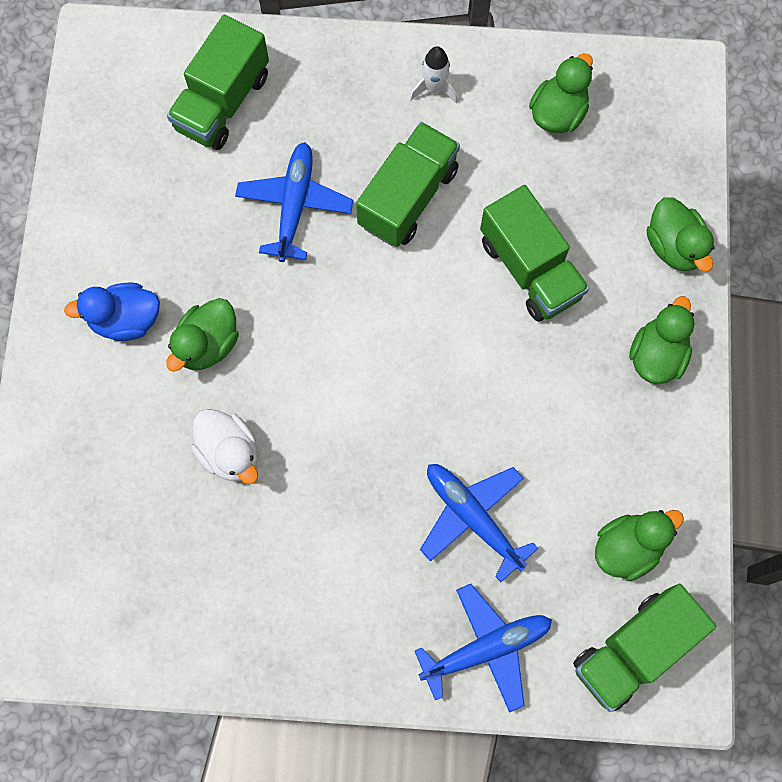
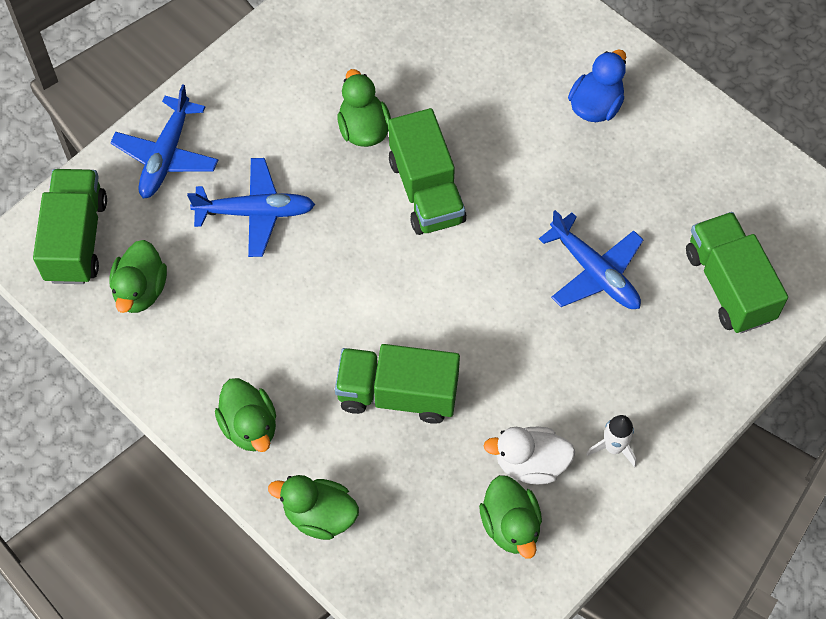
camera: 130 degrees right, 10 degrees down
green duck [166,298,239,372] -> green duck moved to [338,69,391,147]
white duck [191,409,258,484] -> white duck moved to [483,427,575,484]
green truck [356,122,460,247] -> green truck moved to [389,108,466,235]

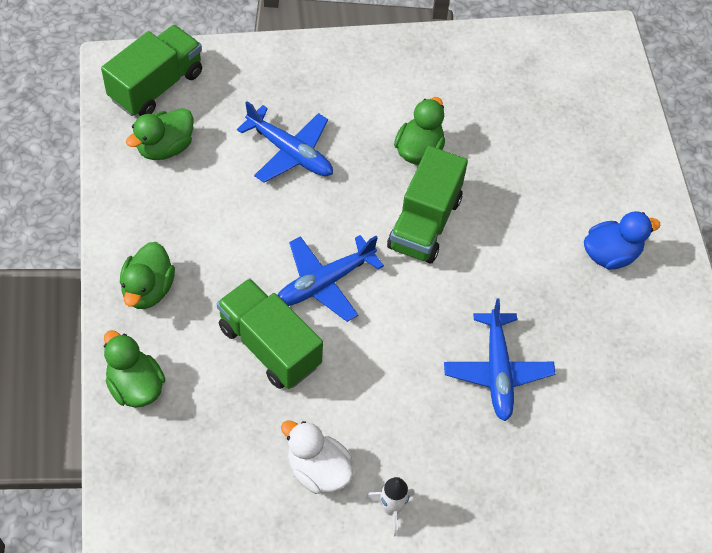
camera: 35 degrees right, 5 degrees down
blue plane [110,84,218,198] -> blue plane moved to [277,235,384,322]
green duck [479,475,542,559] -> none
green truck [686,212,788,333] -> none

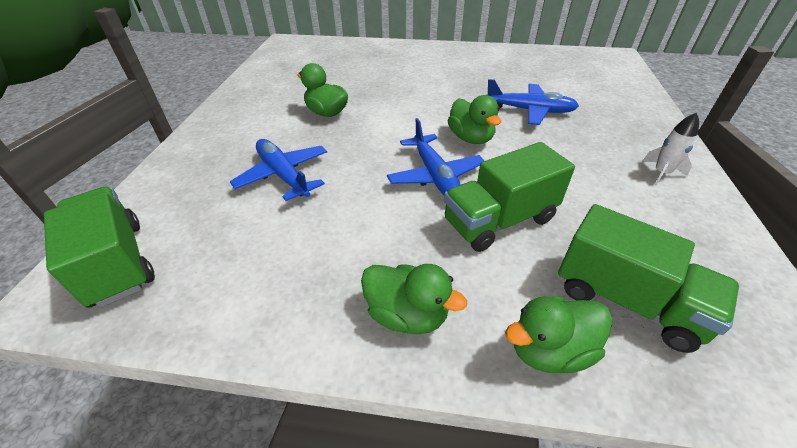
camera: 70 degrees left, 15 degrees down
green duck [126,108,193,160] -> green duck moved to [448,95,501,144]
blue plane [237,101,333,183] -> blue plane turned 90 degrees counterclockwise [230,139,327,201]
white duck [281,420,353,494] -> none
green truck [387,146,468,263] -> green truck moved to [558,204,739,353]
blue duck [584,211,661,269] -> none

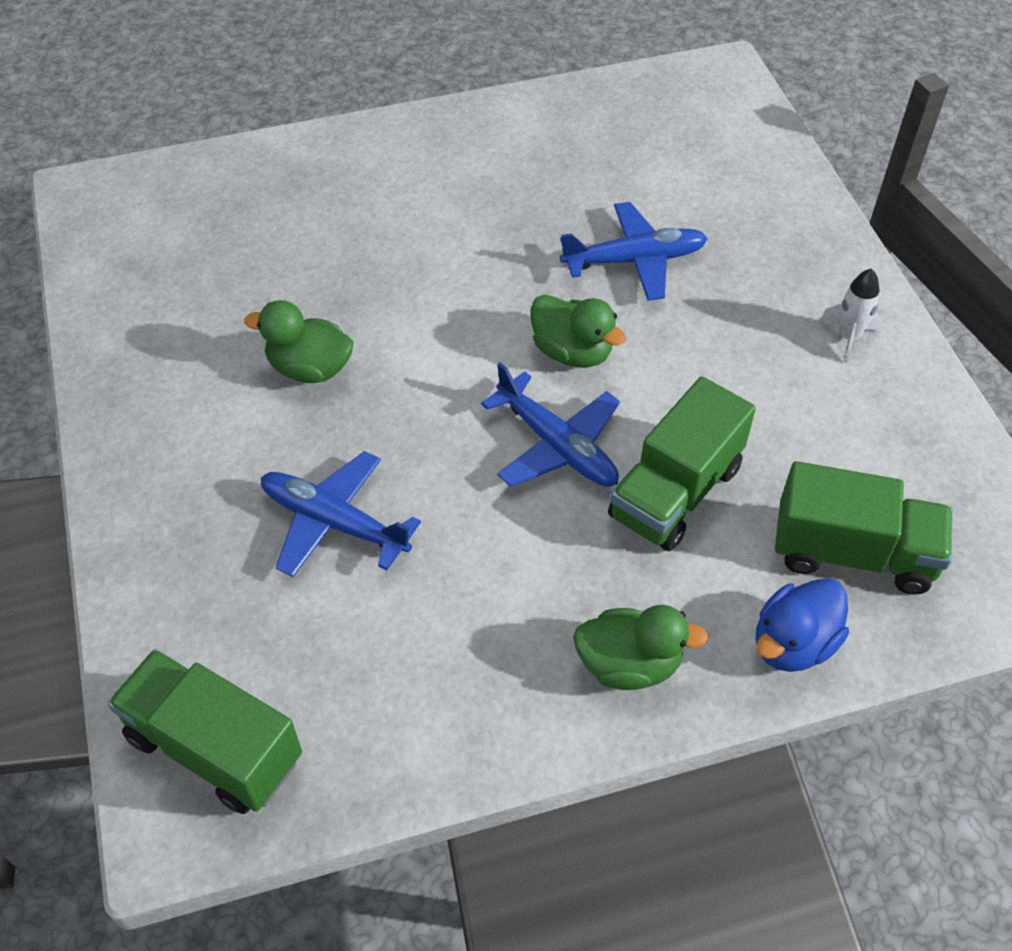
camera: 25 degrees left, 10 degrees up
green duck [505,296,612,373] -> blue duck [756,578,849,672]

